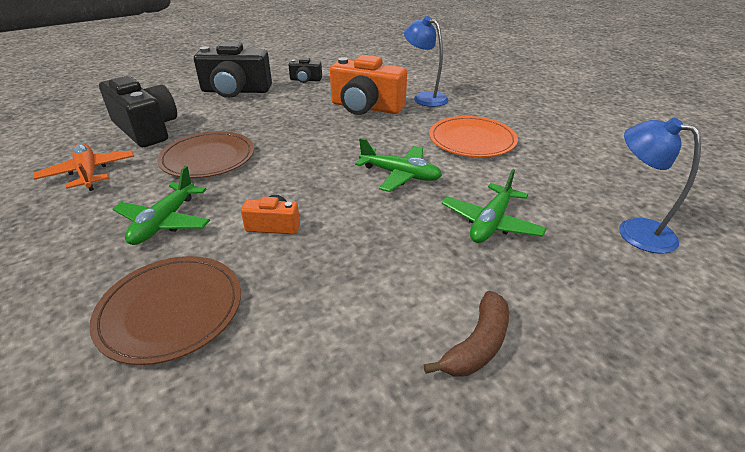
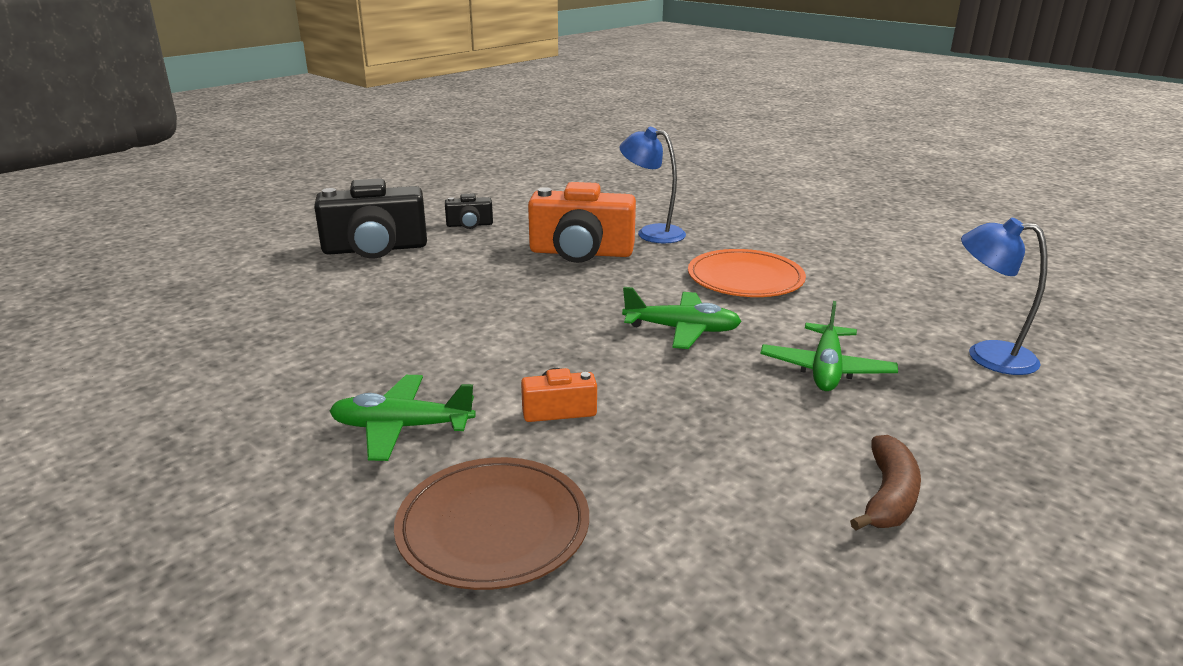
camera: 15 degrees left, 10 degrees down
orange plane [33,143,134,191] -> none
black camera [99,76,177,147] -> none
green plane [113,166,210,245] -> green plane turned 90 degrees clockwise [330,375,476,461]
brown plate [157,131,254,178] -> none

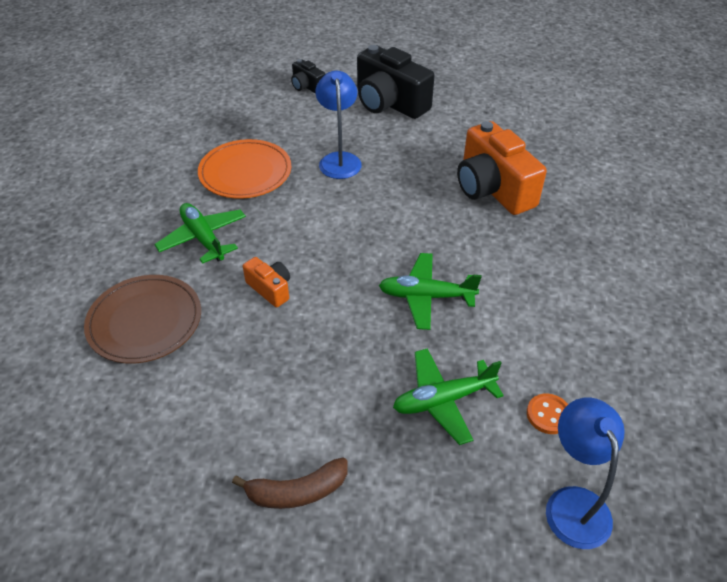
camera: 55 degrees right, 20 degrees up
black camera [445,193,493,229] -> black camera moved to [291,59,325,93]
blue lamp [620,127,686,243] -> blue lamp moved to [315,71,362,179]
green plane [622,287,742,349] -> green plane turned 120 degrees clockwise [379,253,482,330]
orange plate [688,249,806,297] -> orange plate moved to [198,139,292,199]
none -> orange button [527,393,568,434]

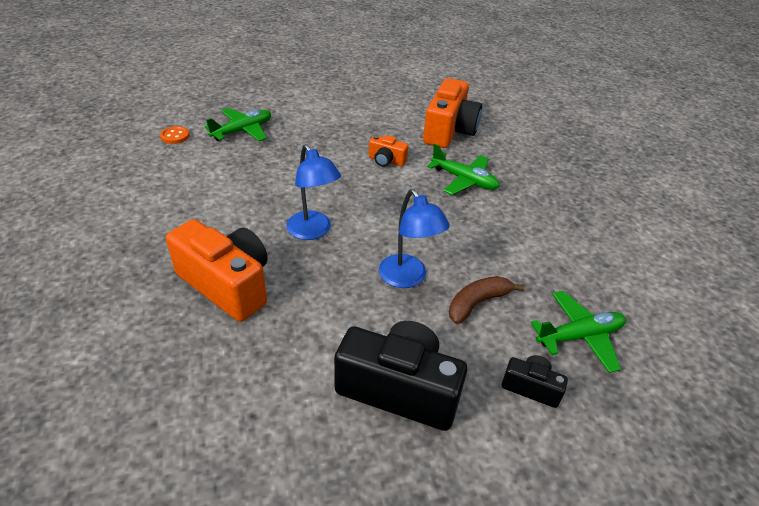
camera: 155 degrees right, 5 degrees down
brown plate [84,275,201,364] -> orange camera [423,78,482,148]
orange plate [198,139,292,199] -> none
brown banana [232,458,347,509] -> brown banana moved to [449,276,525,324]
green plane [379,253,482,330] -> green plane moved to [531,291,626,373]
blue lamp [546,397,625,549] -> blue lamp moved to [286,144,341,240]

